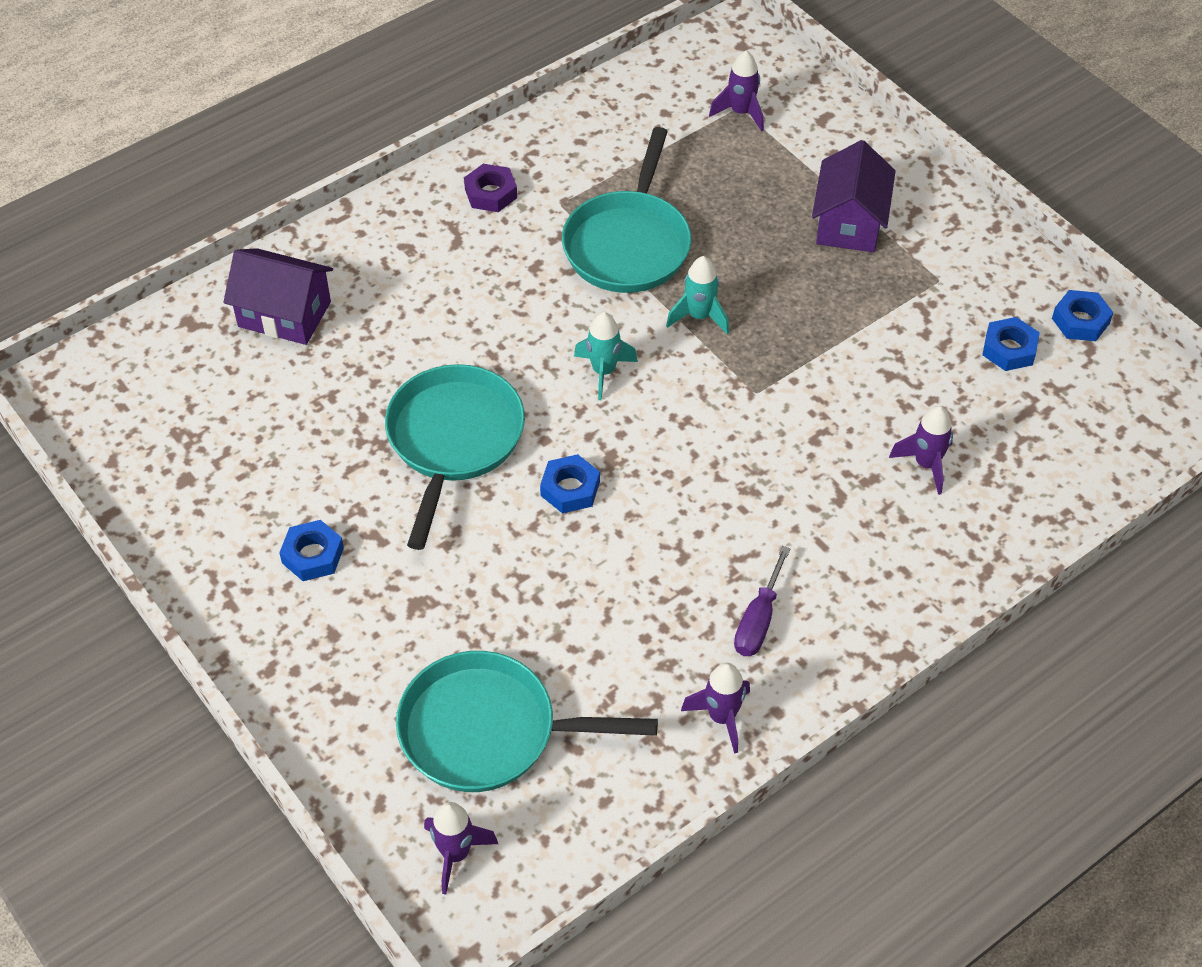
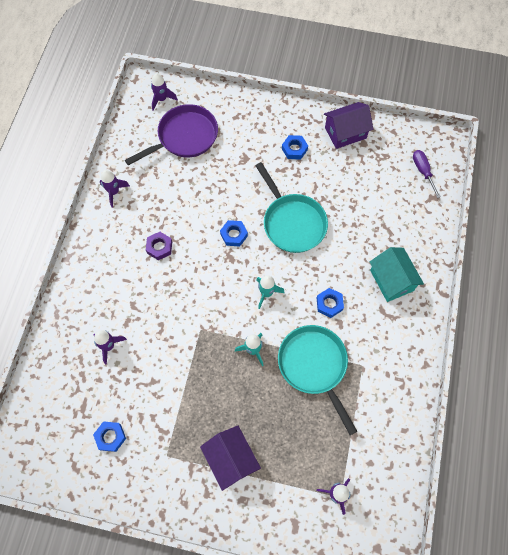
camera: 140 degrees right, 15 degrees up
purple house [223,248,333,345] -> purple house moved to [324,102,374,149]
turquoise pan [396,651,658,792] -> purple pan [125,104,218,165]
purple nut [464,164,517,212] -> purple nut moved to [146,232,172,260]
purple screwdriver [734,546,791,656] -> purple screwdriver moved to [413,150,441,198]
blue nut [1052,290,1114,341] -> blue nut moved to [317,288,344,318]
none -> turquoise house [369,247,424,302]

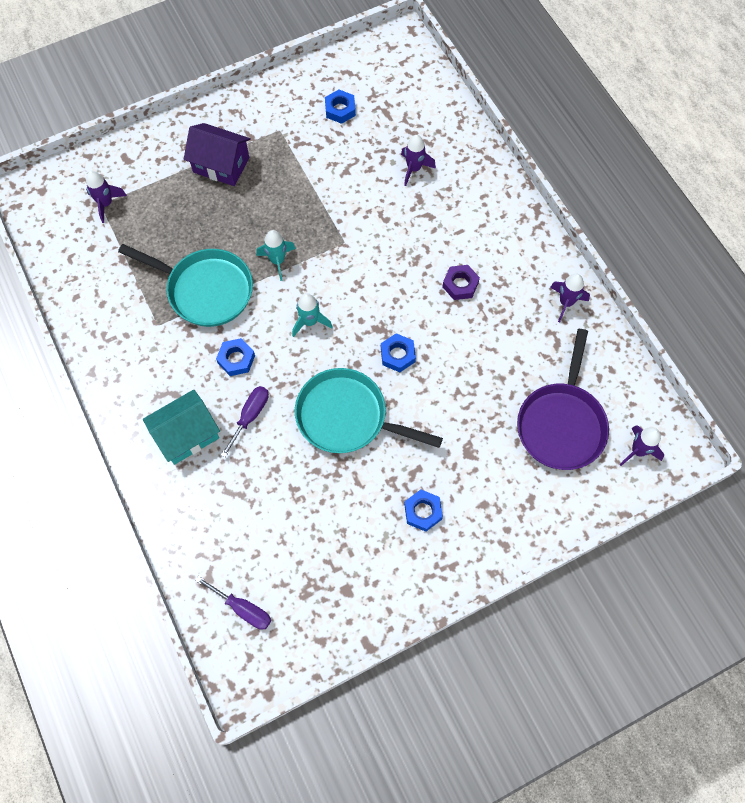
camera: 140 degrees right, 0 degrees up
purple house [324,102,374,149] -> none
turquoise house [369,247,424,302] -> turquoise house turned 60 degrees counterclockwise [143,390,220,465]
none -> purple screwdriver [221,386,269,458]

